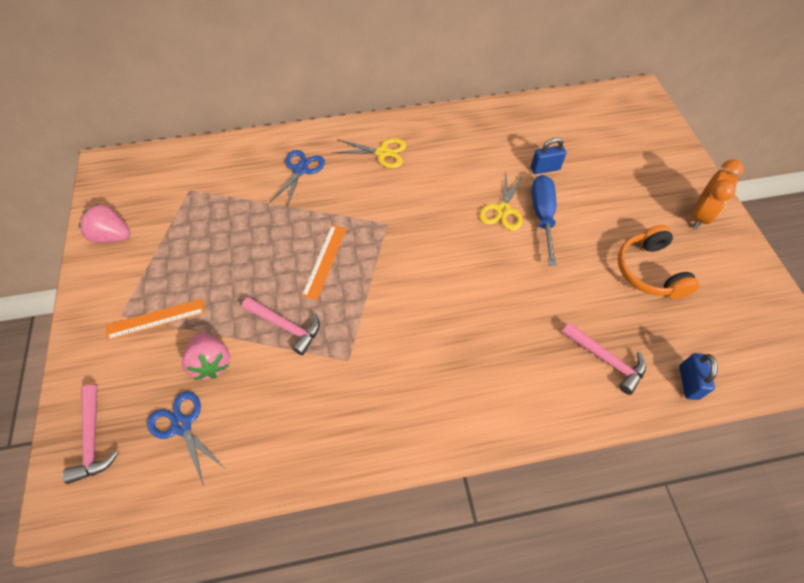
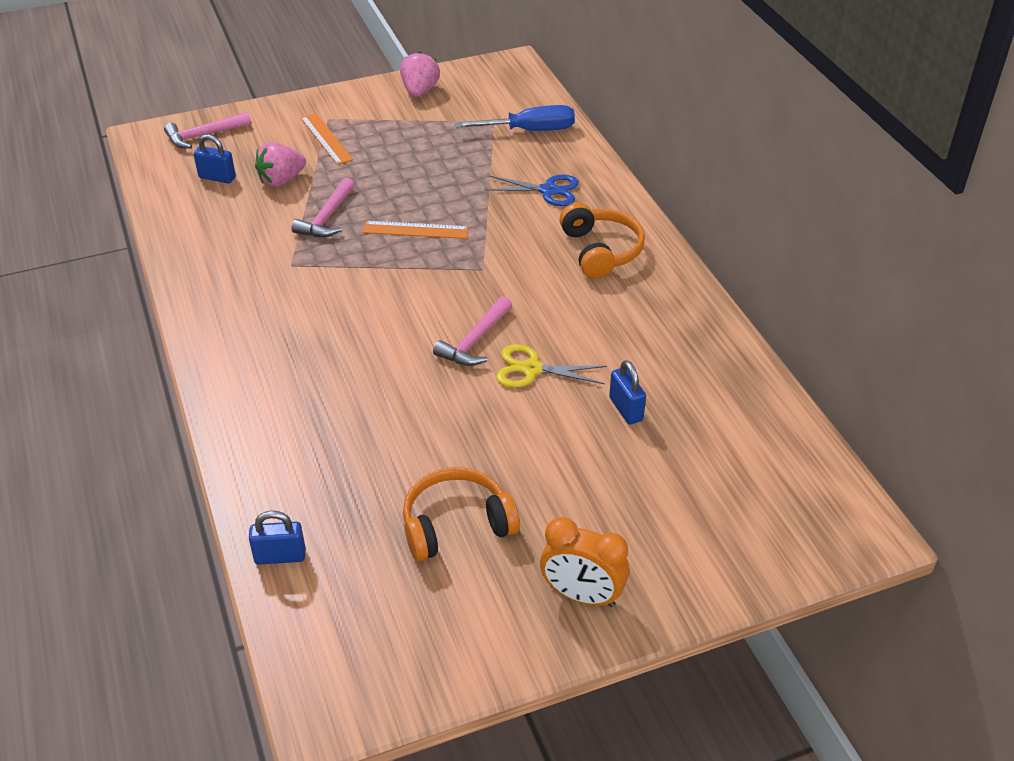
camera: 80 degrees right, 15 degrees down
blue scissors [147,391,225,486] -> blue padlock [194,134,236,184]
yellow scissors [333,138,406,168] -> orange headphones [559,203,645,279]
blue screwdriver [531,175,557,266] -> blue screwdriver moved to [455,105,575,131]
pink hammer [562,322,646,395] -> pink hammer moved to [433,296,512,366]

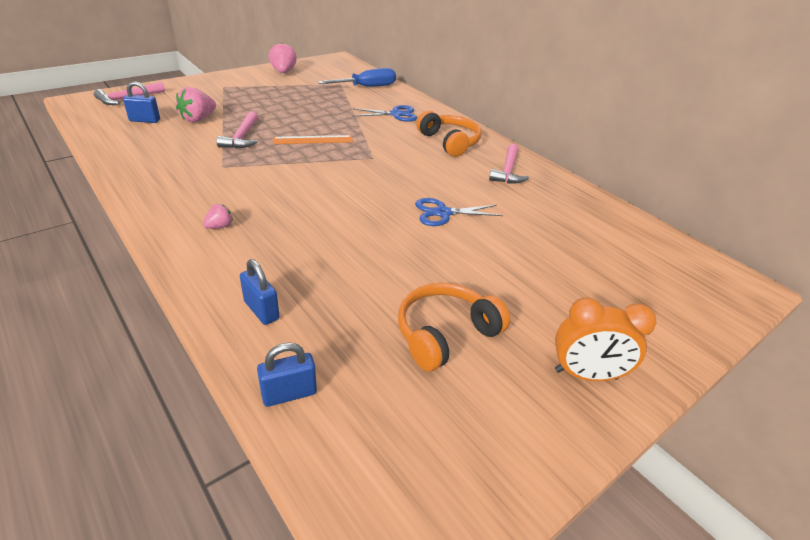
camera: 20 degrees left, 5 degrees down
orange ruler [300,113,353,165] -> none
pink hammer [433,296,512,366] -> pink hammer moved to [489,144,529,183]
yellow scissors [496,344,607,388] -> blue scissors [415,198,503,226]
blue padlock [609,360,646,425] -> blue padlock moved to [240,259,279,325]
none -> pink strawberry [203,204,233,229]

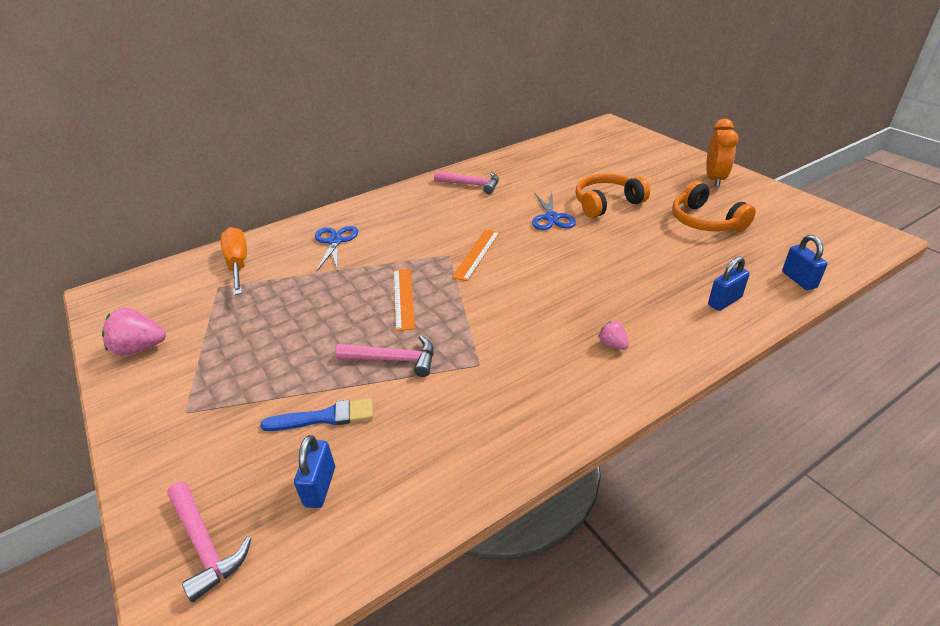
camera: 80 degrees left, 0 degrees up
pink strawberry [176,87,216,123] -> blue brush [260,398,373,431]
blue screwdriver [318,68,396,87] -> orange screwdriver [220,227,247,295]
orange headphones [416,110,481,157] -> orange headphones moved to [576,173,650,218]
none -> orange ruler [452,229,500,281]

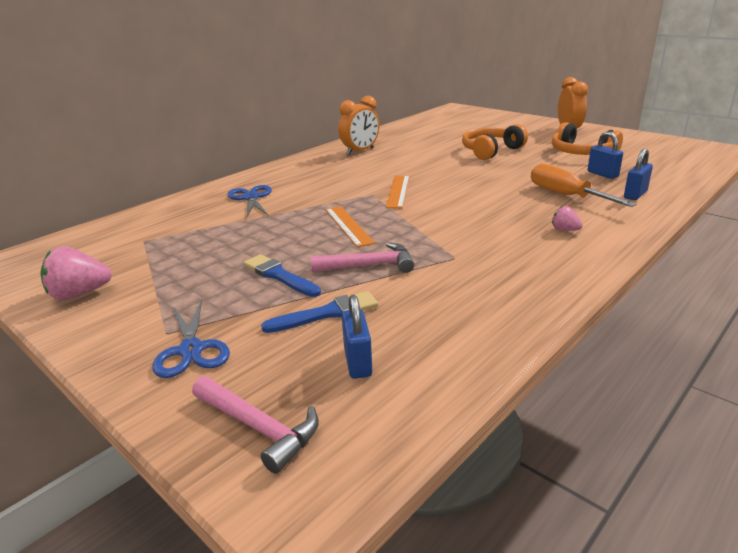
camera: 15 degrees left, 10 degrees down
orange screwdriver [220,227,247,295] -> orange screwdriver moved to [531,164,637,207]
pink hammer [434,171,499,194] -> orange clock [338,96,380,155]
blue scissors [532,192,576,230] -> blue scissors moved to [153,300,230,378]
blue padlock [782,235,828,290] -> blue padlock moved to [588,132,623,179]
none -> blue brush [243,254,321,297]

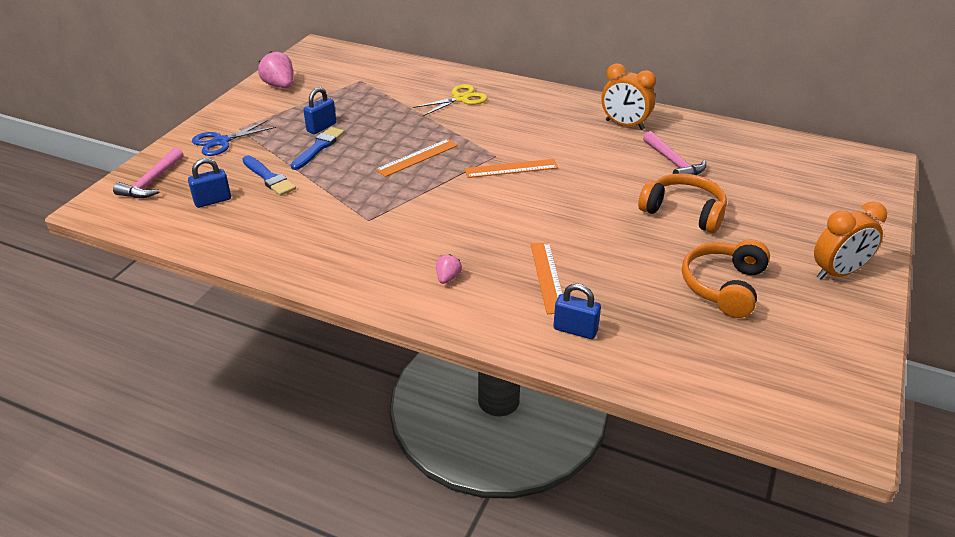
camera: 70 degrees right, 10 degrees up
blue scissors [228,185,272,217] -> yellow scissors [413,84,487,116]
pink hammer [311,243,414,273] -> pink hammer moved to [643,131,706,175]
orange screwdriver [531,164,637,207] -> orange ruler [531,242,563,314]
blue padlock [588,132,623,179] -> blue padlock moved to [303,87,336,134]

